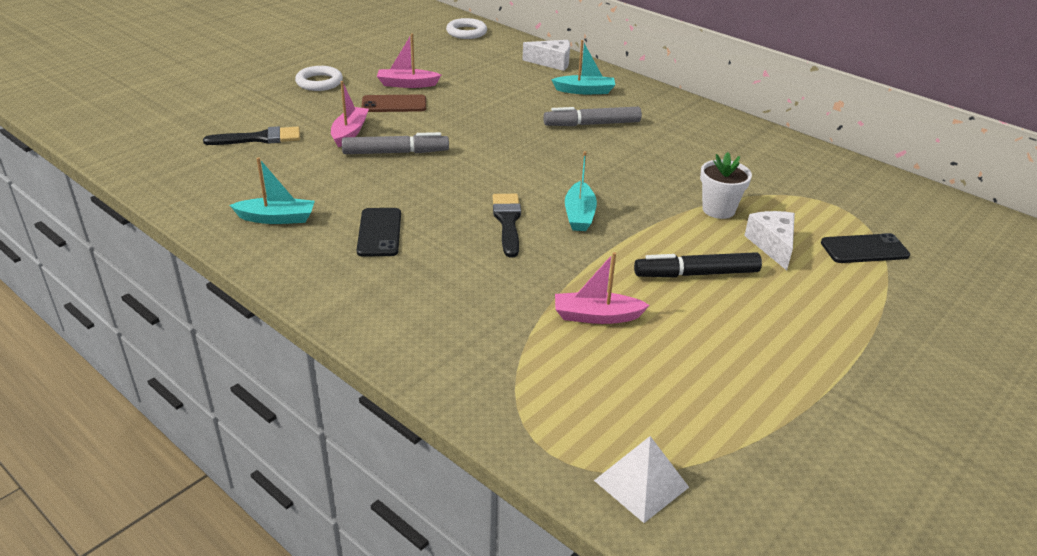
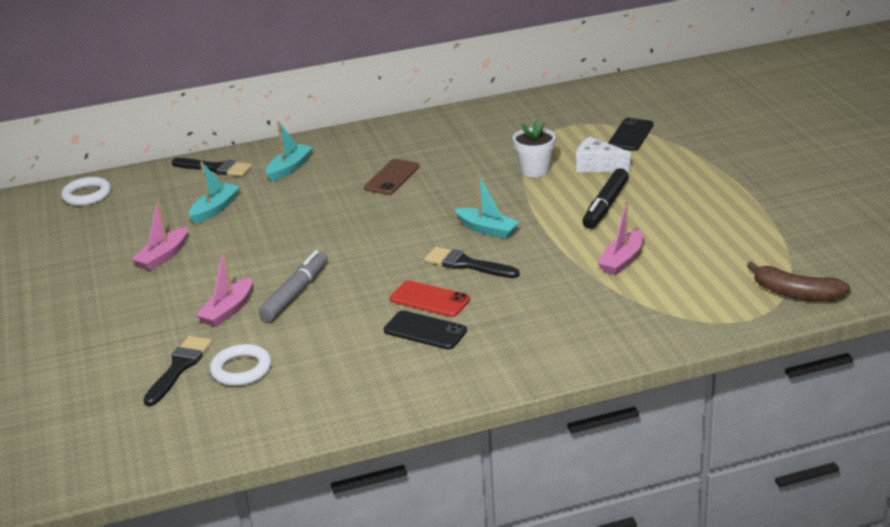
camera: 55 degrees left, 5 degrees down
turquoise boat [230,157,315,224] -> turquoise boat moved to [189,161,240,224]
white ring [295,66,343,91] -> white ring moved to [210,344,272,386]
pink boat [331,81,369,147] -> pink boat turned 105 degrees counterclockwise [196,251,252,327]
brown phone [361,95,426,112] -> brown phone moved to [364,159,419,195]
white cheese [522,40,570,71] -> black brush [172,158,252,177]
grey marker [543,107,642,126] -> none
white pyramid [594,436,689,523] -> brown banana [747,261,850,301]
none -> red phone [390,280,470,317]

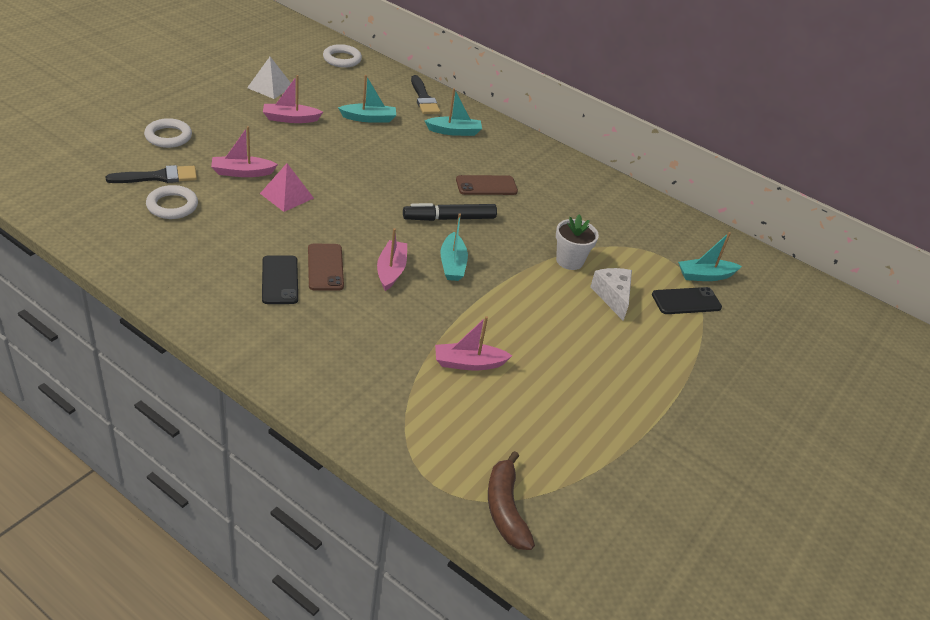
camera: 45 degrees right, 10 degrees up
grey marker [259,250,328,322] -> pink pyramid [260,163,314,212]
red phone [390,280,470,317] -> brown phone [308,244,344,291]
black brush [424,247,520,278] -> pink boat [377,228,407,291]
black marker [582,168,629,229] -> black marker moved to [403,203,497,221]
none -> white ring [144,118,192,148]
none -> white pyramid [247,57,291,99]
none -> turquoise boat [678,232,742,281]

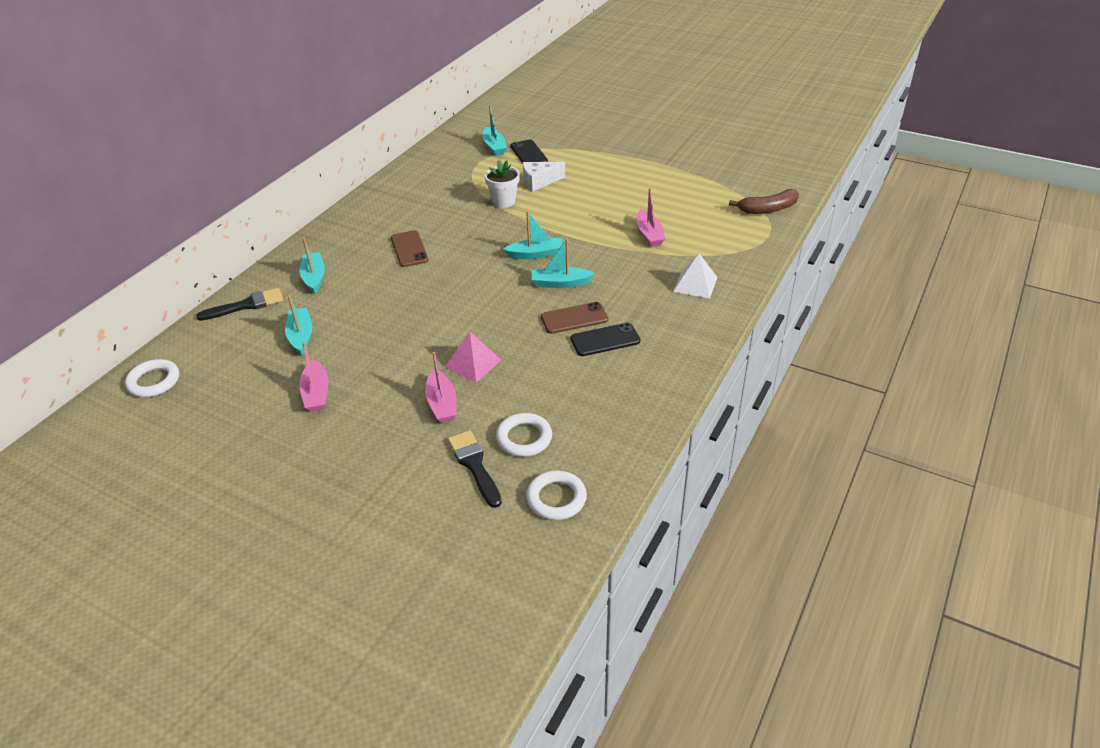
camera: 90 degrees left, 0 degrees up
white ring [144,118,192,148] -> white ring moved to [526,470,587,520]
white pyramid [247,57,291,99] -> white pyramid moved to [673,253,718,299]
pink boat [377,228,407,291] -> turquoise boat [532,238,595,288]
black marker [403,203,497,221] -> none

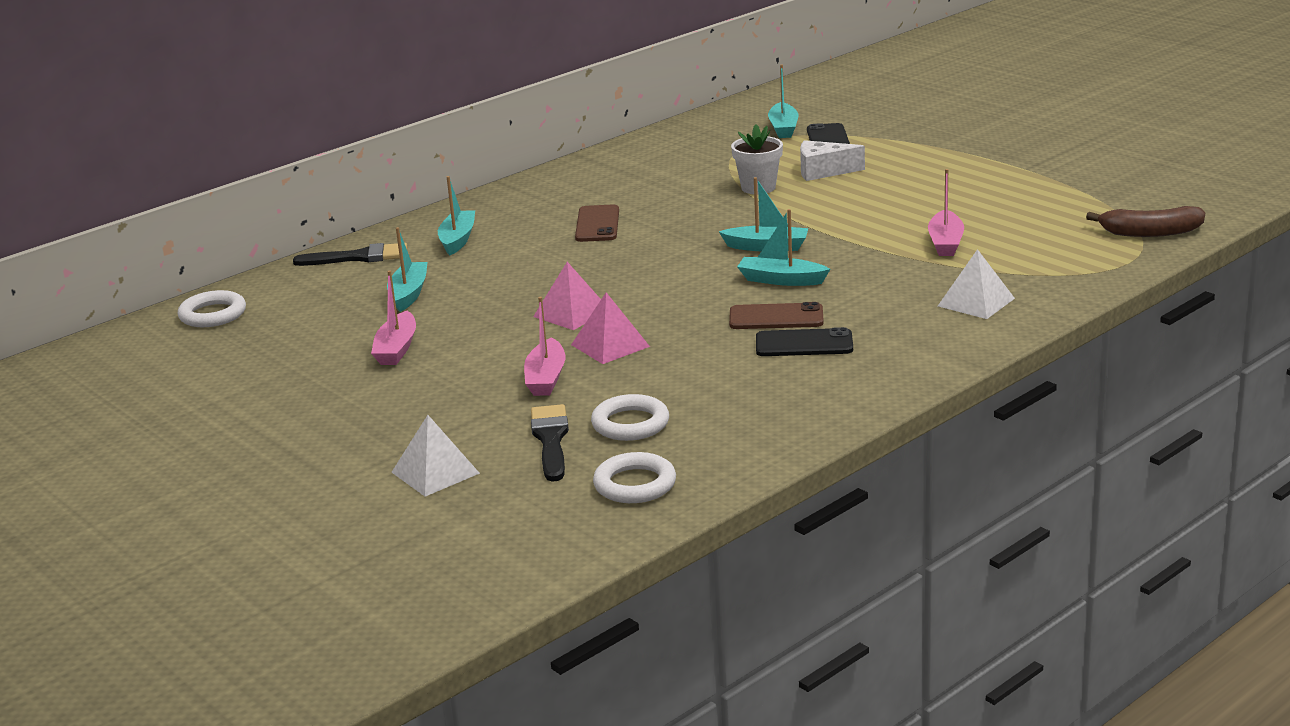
camera: 20 degrees right, 15 degrees down
none -> white pyramid [392,415,480,497]
none -> pink pyramid [533,262,601,330]

